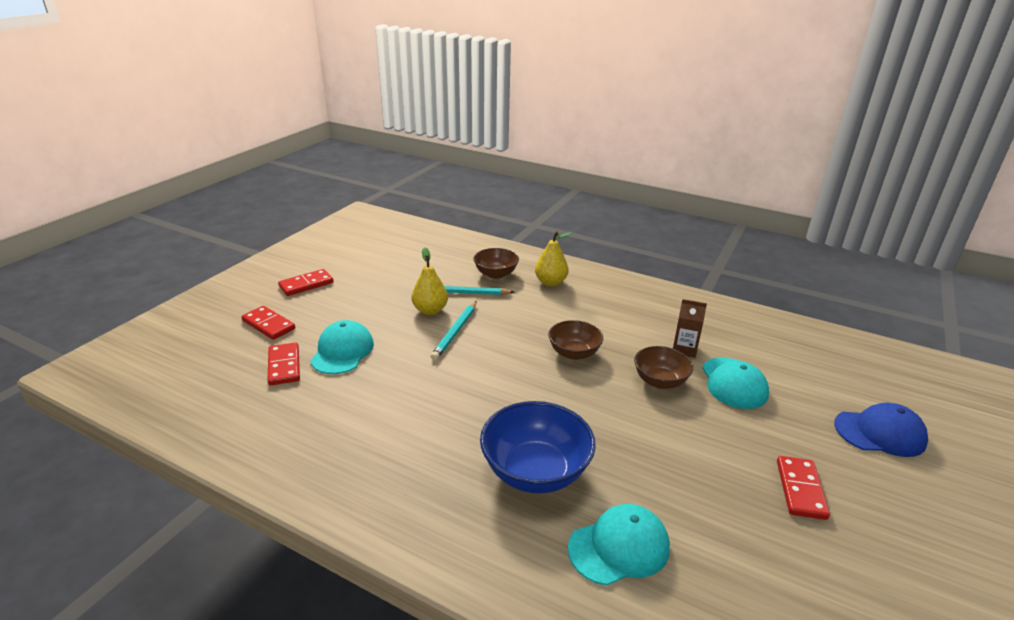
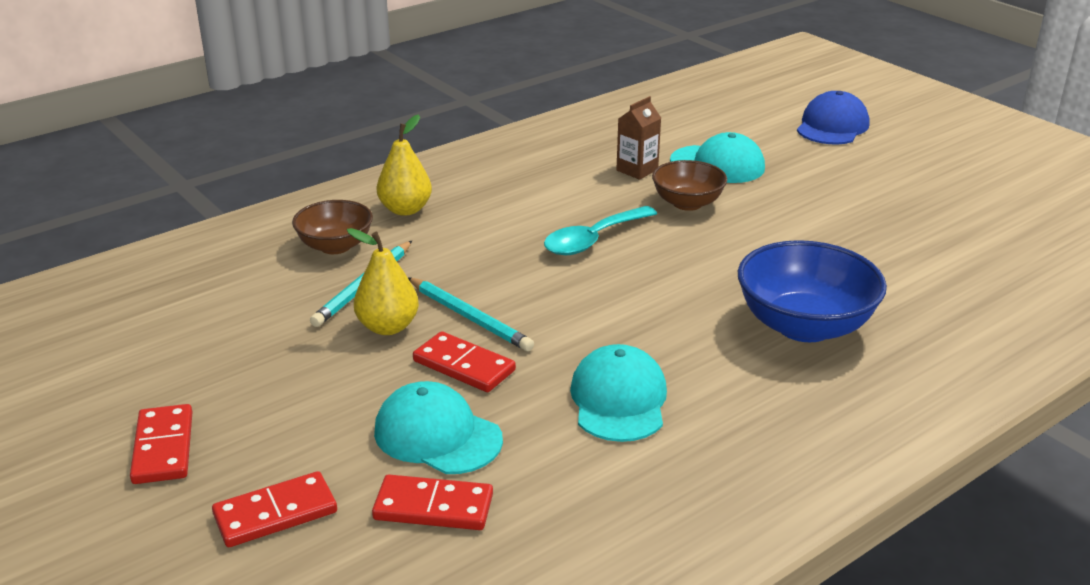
camera: 65 degrees left, 0 degrees up
brown bowl [548,320,603,360] -> turquoise spoon [544,206,657,255]
turquoise cap [568,504,670,585] -> turquoise cap moved to [570,344,667,442]
red domino [777,456,830,520] -> red domino moved to [413,331,516,392]

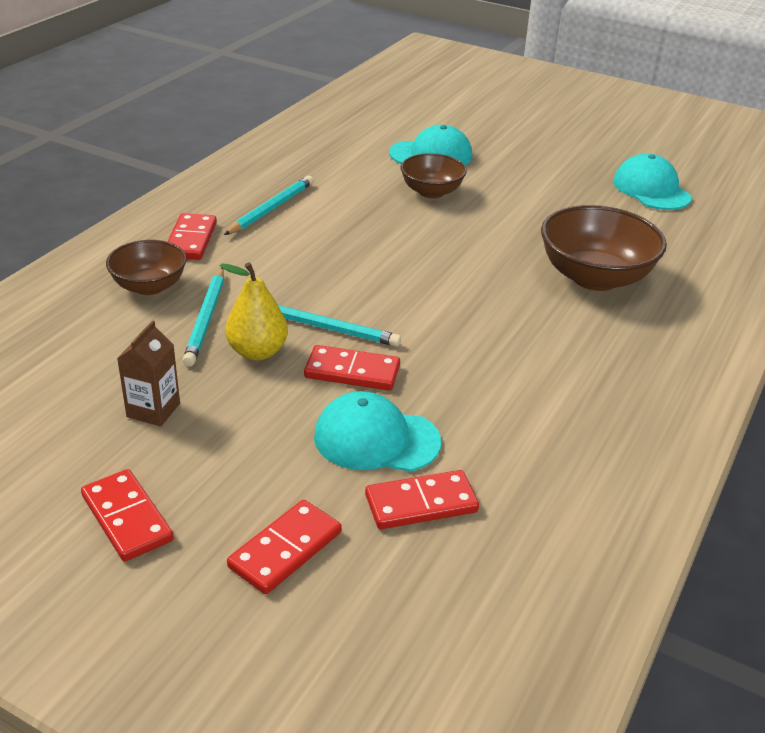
camera: 25 degrees left, 5 degrees up
yellow pear [377,115,432,216] -> red domino [167,213,217,260]
turquoise spoon [544,206,657,255] -> none
turquoise cap [570,344,667,442] -> turquoise cap moved to [613,153,692,210]
brown carton [616,96,661,180] -> brown carton moved to [117,320,180,426]
blue bowl [738,240,887,342] -> brown bowl [541,205,667,291]
blue cap [797,91,869,145] -> none
none -> turquoise pencil [224,176,314,235]

